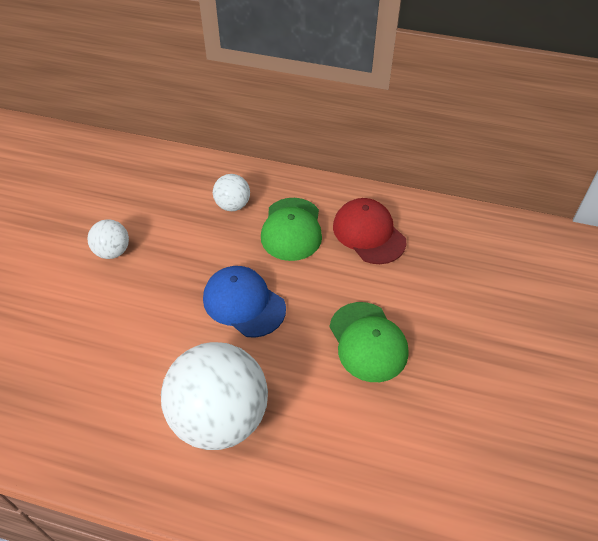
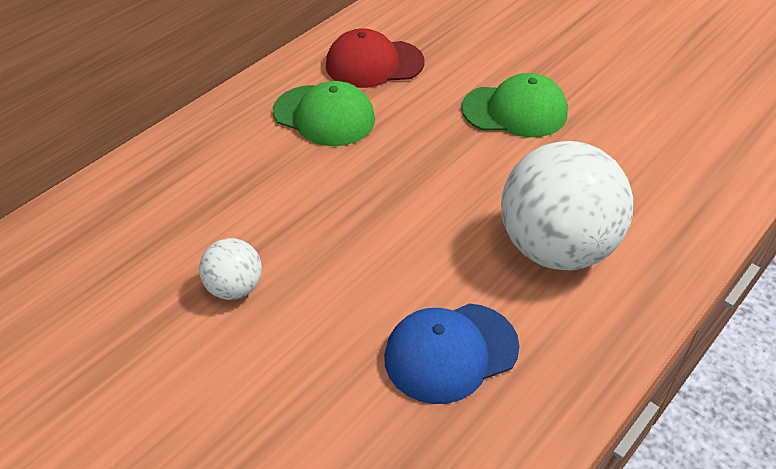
camera: 65 degrees left, 5 degrees down
blue cap [203,266,286,338] -> blue cap moved to [384,304,520,404]
white ball [213,174,250,211] -> none

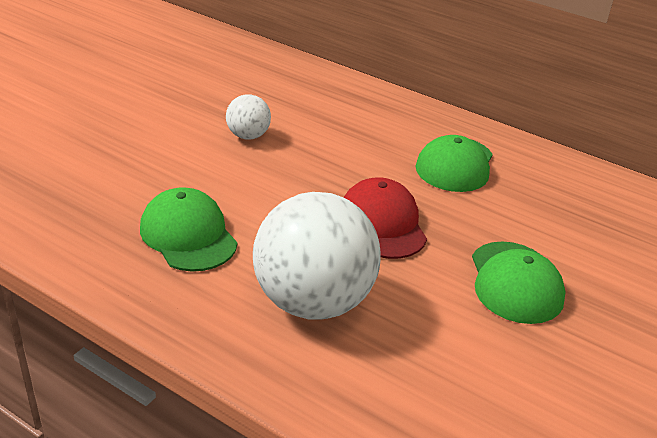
camera: 80 degrees right, 10 degrees down
red cap [326,28,425,88] -> red cap moved to [343,177,427,259]
blue cap [384,304,520,404] -> green cap [140,187,237,272]

